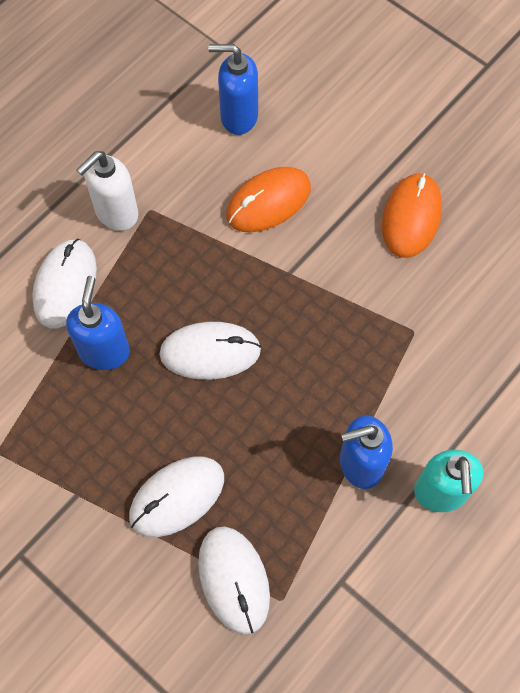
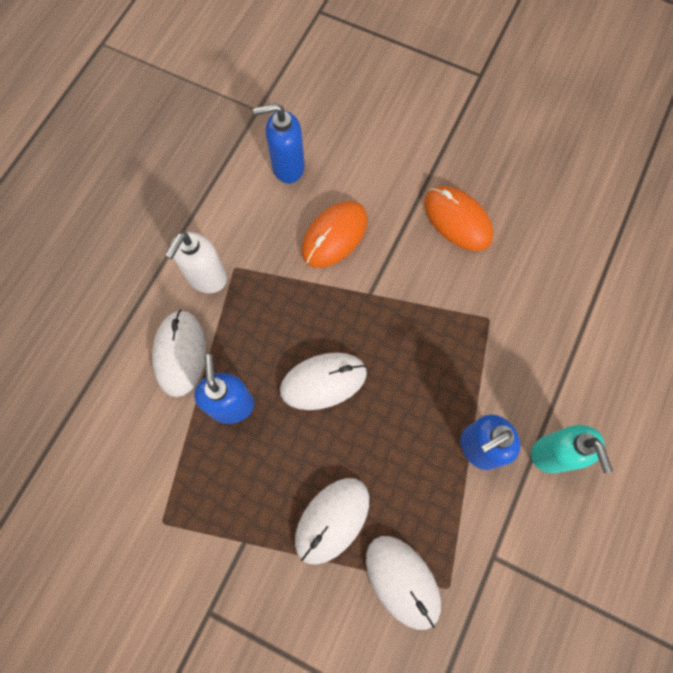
camera: 15 degrees left, 5 degrees up
orange mouse [382,173,442,258] -> orange mouse turned 45 degrees counterclockwise [424,186,493,251]

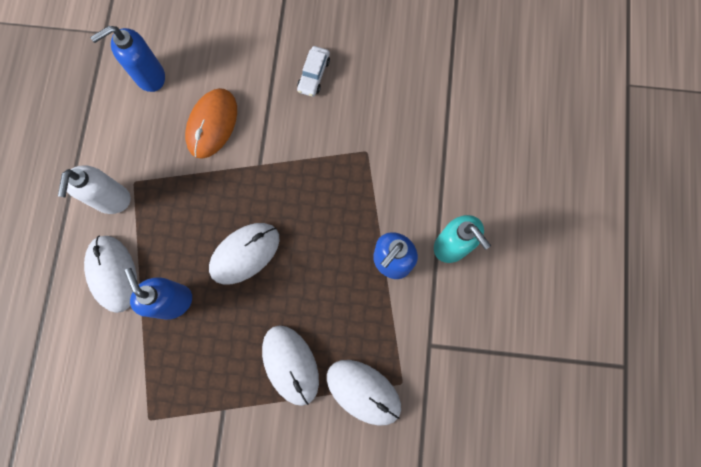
camera: 20 degrees left, 5 degrees up
white mouse [295,478,369,565] -> white mouse turned 45 degrees counterclockwise [262,325,319,406]
orange mouse [424,186,493,251] -> white car [297,46,330,97]

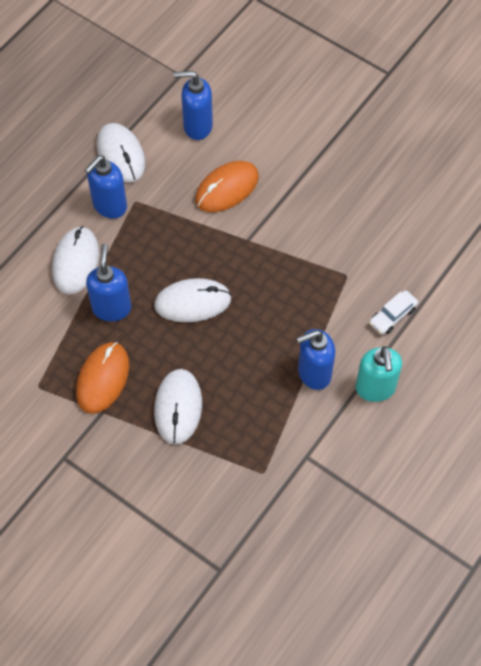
camera: 30 degrees right, 15 degrees down
white soap dispenser [58,165,131,214] -> blue soap dispenser [85,156,127,218]
white car [297,46,330,97] -> white car moved to [369,290,418,335]
white mouse [327,360,401,426] -> white mouse moved to [97,123,145,183]
none -> orange mouse [76,342,129,414]

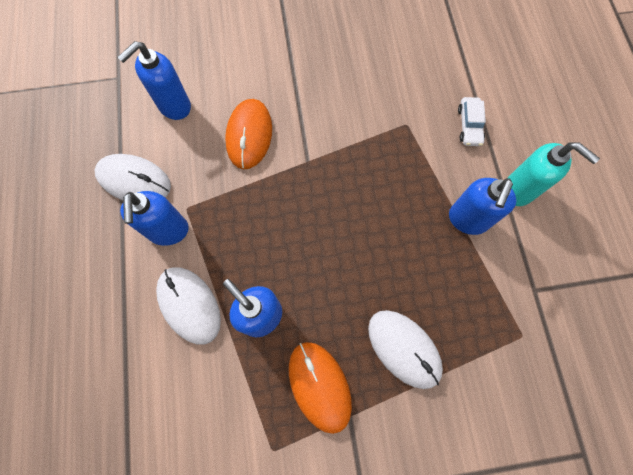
camera: 45 degrees left, 10 degrees up
white mouse [154,278,232,322] -> none

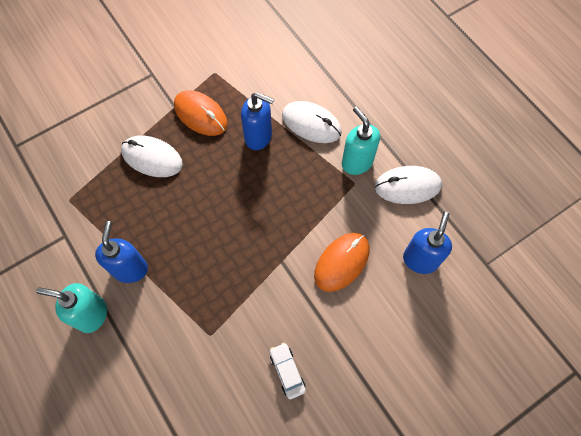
camera: 155 degrees right, 5 degrees down
blue soap dispenser [120,191,189,246] -> turquoise soap dispenser [342,106,380,175]
orange mouse [225,99,272,169] -> orange mouse turned 60 degrees clockwise [314,233,369,292]
white car [458,97,486,146] -> white car moved to [270,343,306,399]

